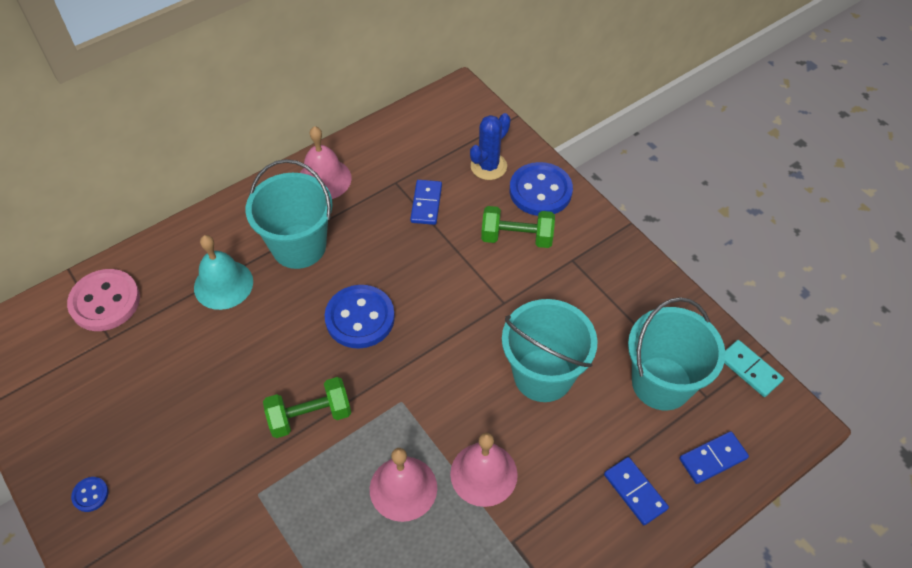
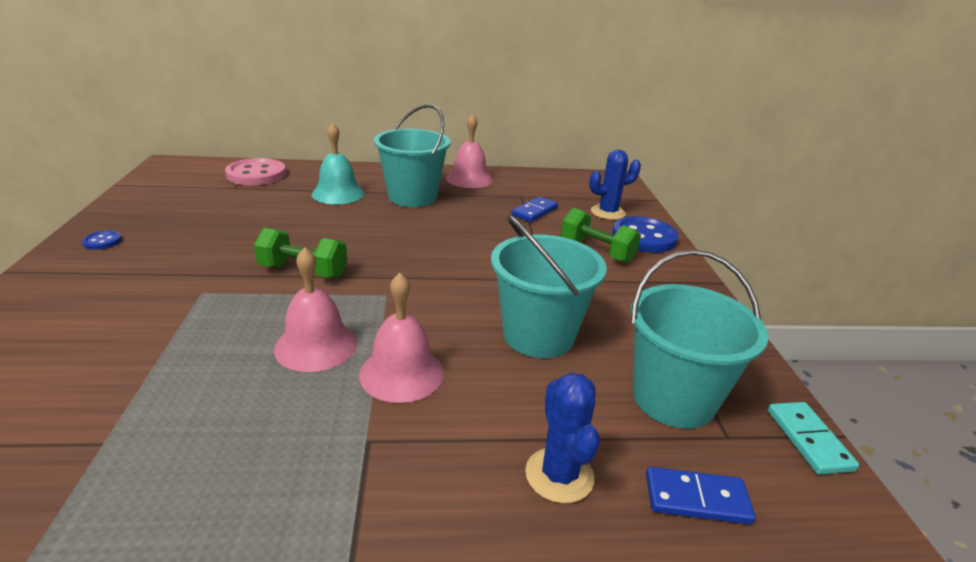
camera: 30 degrees right, 25 degrees down
blue button [325,285,395,349] -> none
blue domino [604,457,669,525] -> blue cactus [525,373,600,503]

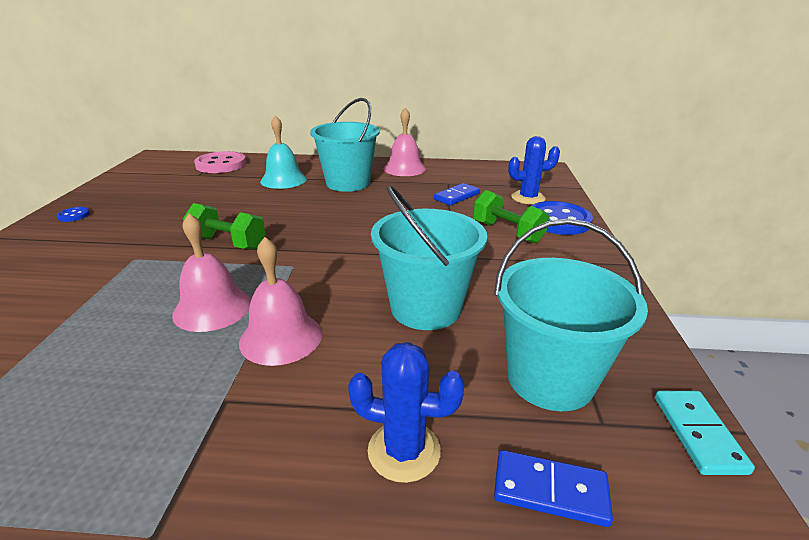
camera: 10 degrees right, 0 degrees up
blue cactus [525,373,600,503] -> blue cactus turned 75 degrees counterclockwise [348,342,465,483]

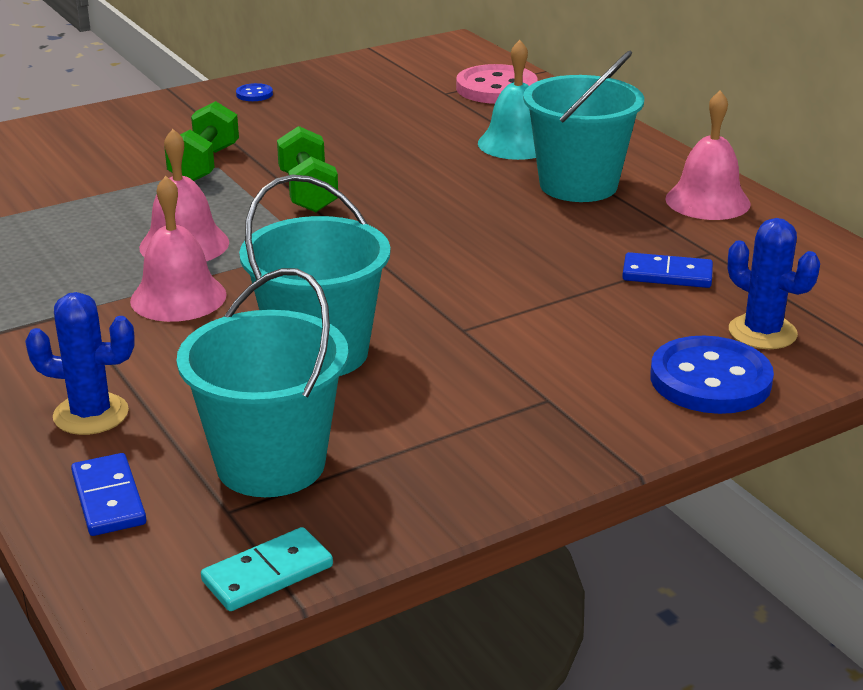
camera: 55 degrees right, 0 degrees up
blue cactus [348,342,465,483] -> blue cactus turned 60 degrees counterclockwise [25,292,135,435]
green dumbbell [473,190,549,244] -> green dumbbell moved to [164,101,239,181]

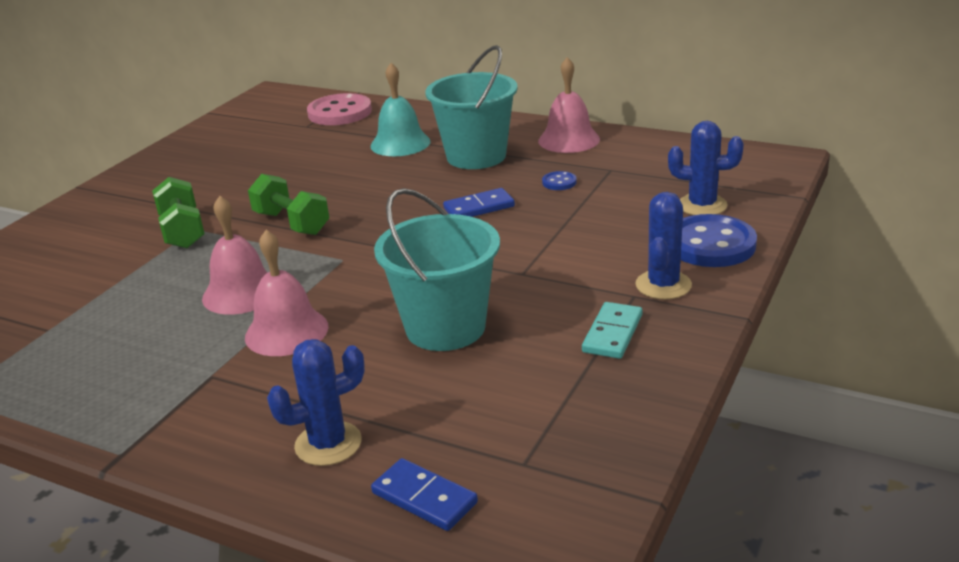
camera: 30 degrees left, 0 degrees up
turquoise bucket [177,268,349,497] -> none
turquoise domino [201,527,333,611] -> turquoise domino moved to [582,302,643,359]
blue button [236,83,273,101] -> blue button moved to [542,171,577,190]
blue domino [622,252,713,288] -> blue domino moved to [443,188,515,217]
none -> blue cactus [635,192,692,299]

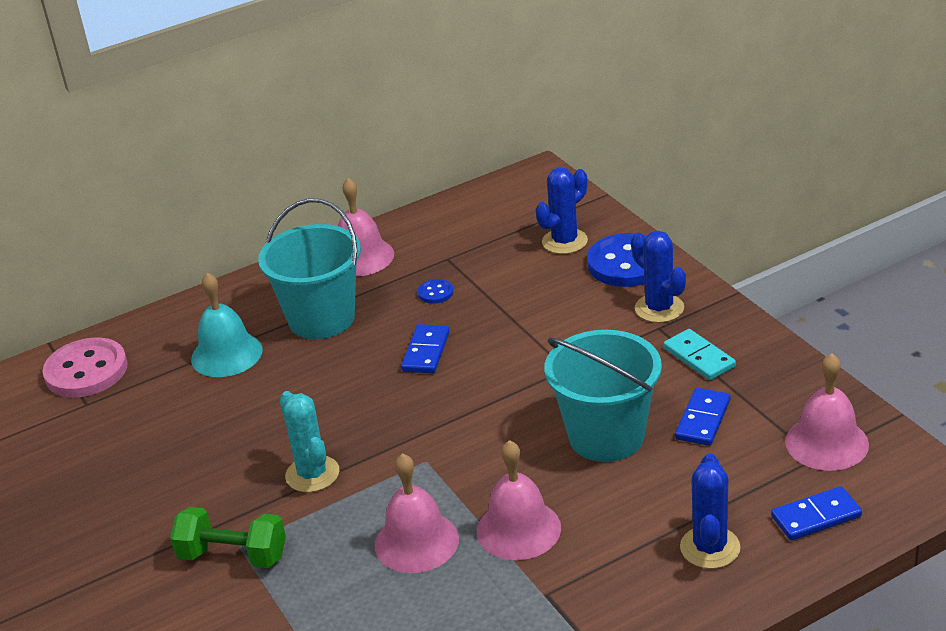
camera: 55 degrees left, 5 degrees up
green dumbbell [248,174,329,235] -> turquoise cactus [280,391,339,492]
none -> blue domino [675,388,730,446]
none -> pink bell [785,353,869,471]

